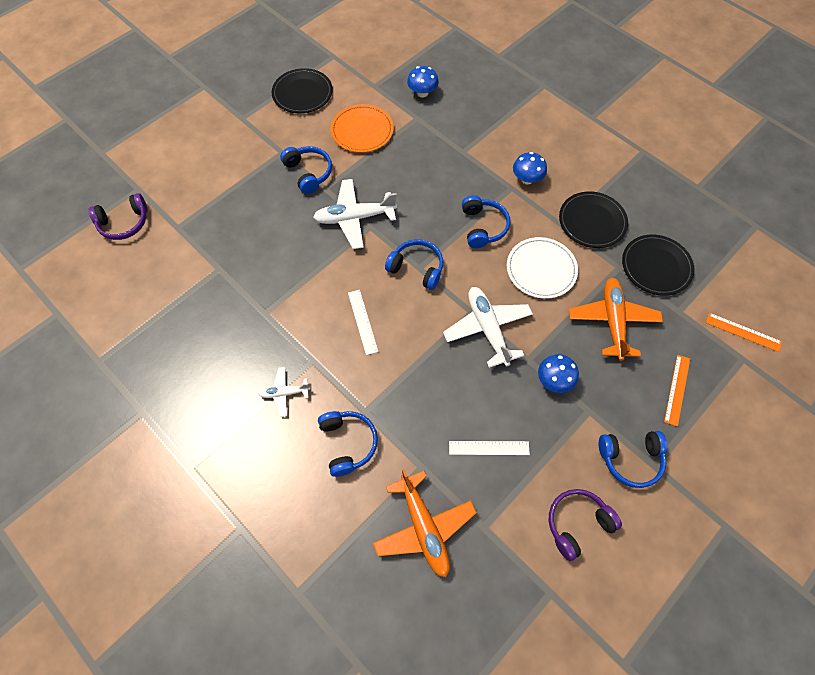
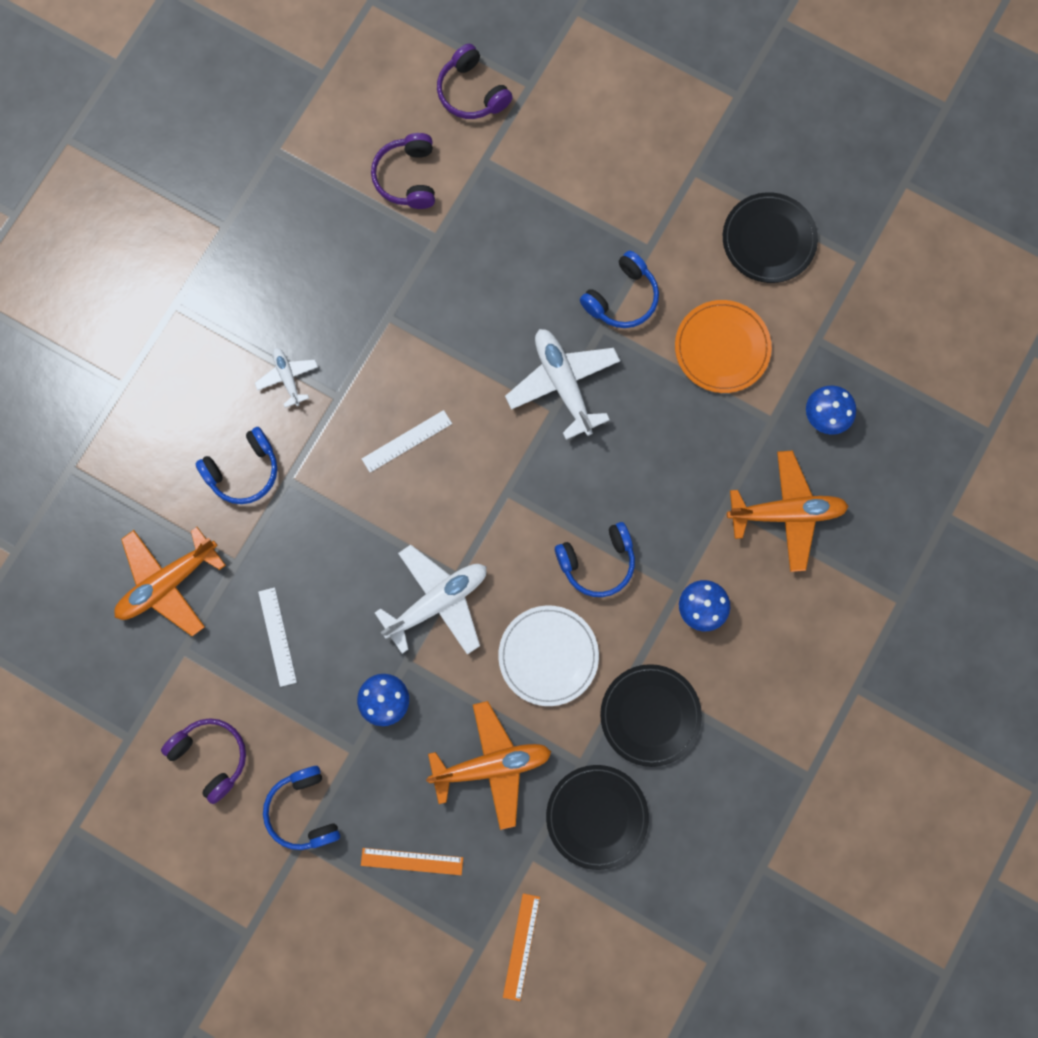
camera: 75 degrees right, 15 degrees up
blue headphones [385,239,443,290] -> none
none -> purple headphones [371,133,435,209]
none -> orange plane [727,450,849,572]

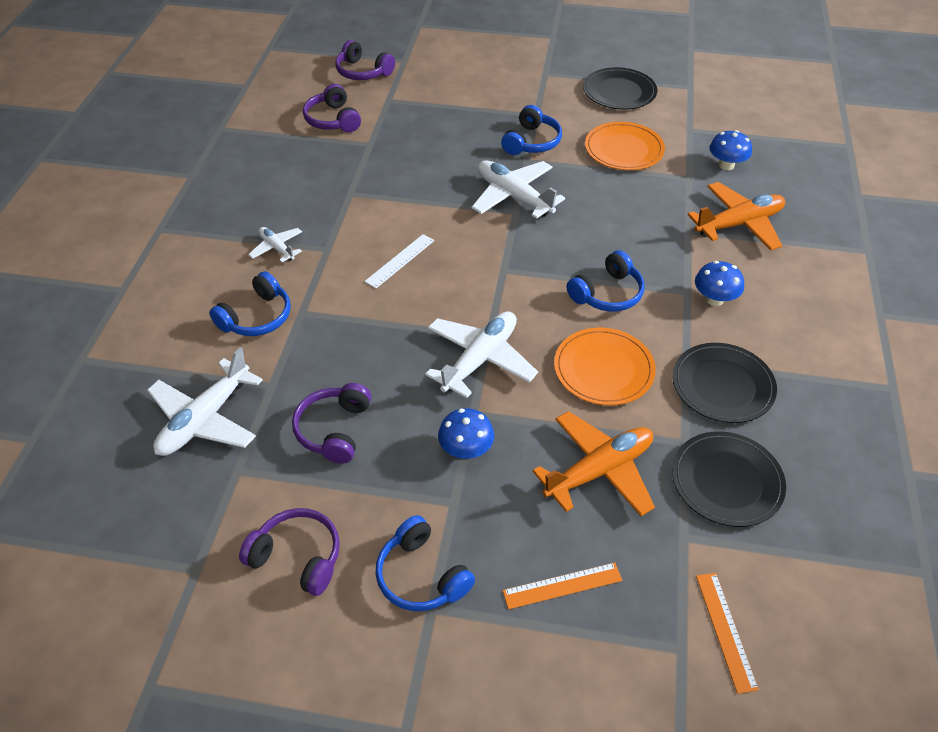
camera: 20 degrees left, 30 degrees down
orange plane [114,527,226,636] -> white plane [147,347,263,456]
white ruler [258,587,297,687] -> purple headphones [292,383,371,464]
white plate [498,605,599,706] -> orange plate [554,328,656,405]

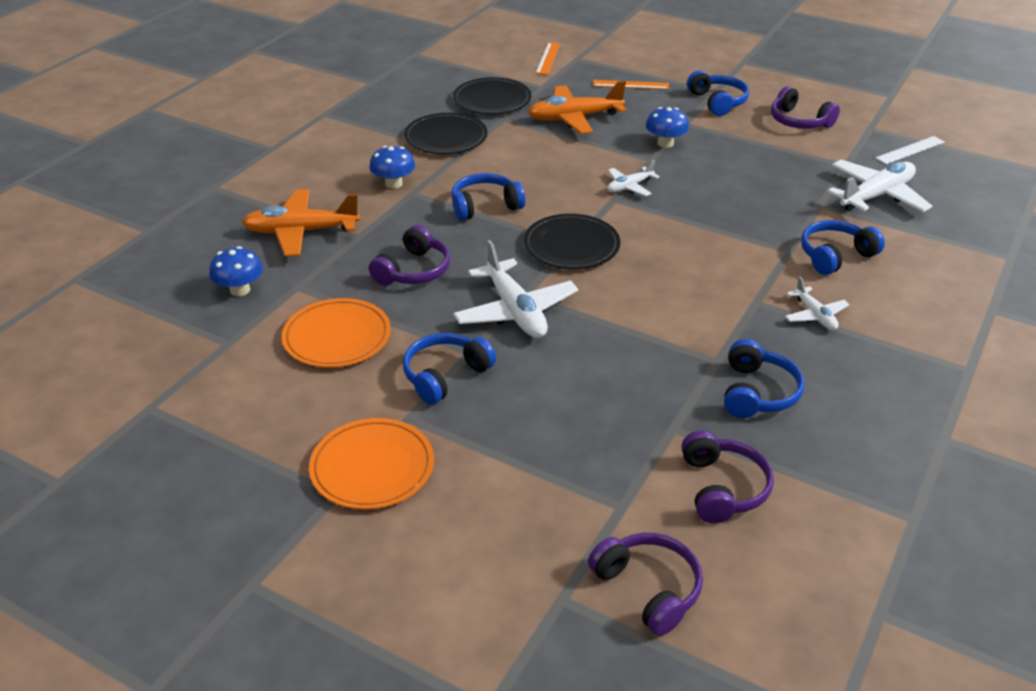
camera: 160 degrees left, 10 degrees down
purple headphones [292,383,371,464] -> purple headphones moved to [369,225,450,286]
white ruler [364,234,434,288] -> white ruler moved to [875,136,945,164]
white plane [425,311,538,398] -> white plane [607,160,660,196], size x0.54
orange plate [554,328,656,405] -> orange plate moved to [309,418,434,509]
black plate [583,67,657,109] -> black plate moved to [524,214,620,269]
none -> blue headphones [724,339,805,418]

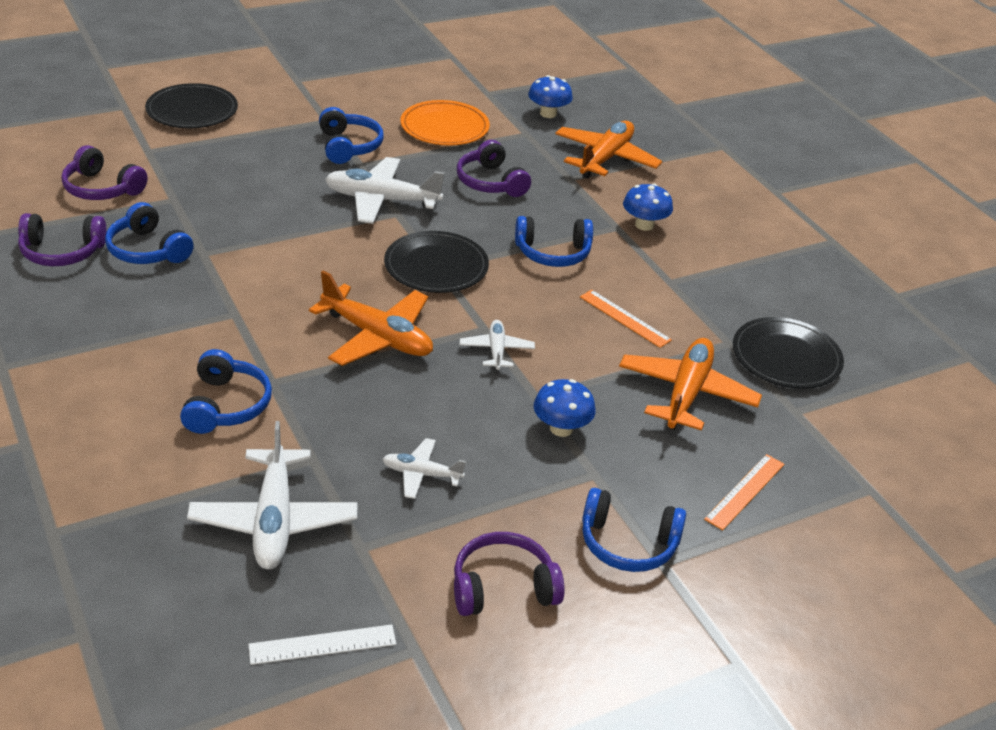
camera: 120 degrees right, 0 degrees up
orange plate [309,418,434,509] -> none
black plate [404,113,488,154] -> black plate moved to [145,83,238,128]
blue headphones [451,173,525,221] -> blue headphones turned 75 degrees clockwise [515,216,593,267]
orange ruler [535,43,560,75] -> orange ruler moved to [580,290,672,348]
purple headphones [588,533,703,636] -> purple headphones moved to [18,213,107,266]
white plane [785,276,849,330] -> white plane moved to [382,438,466,499]
white ruler [875,136,945,164] -> white ruler turned 75 degrees clockwise [248,624,396,665]
none -> orange plane [309,271,433,366]

